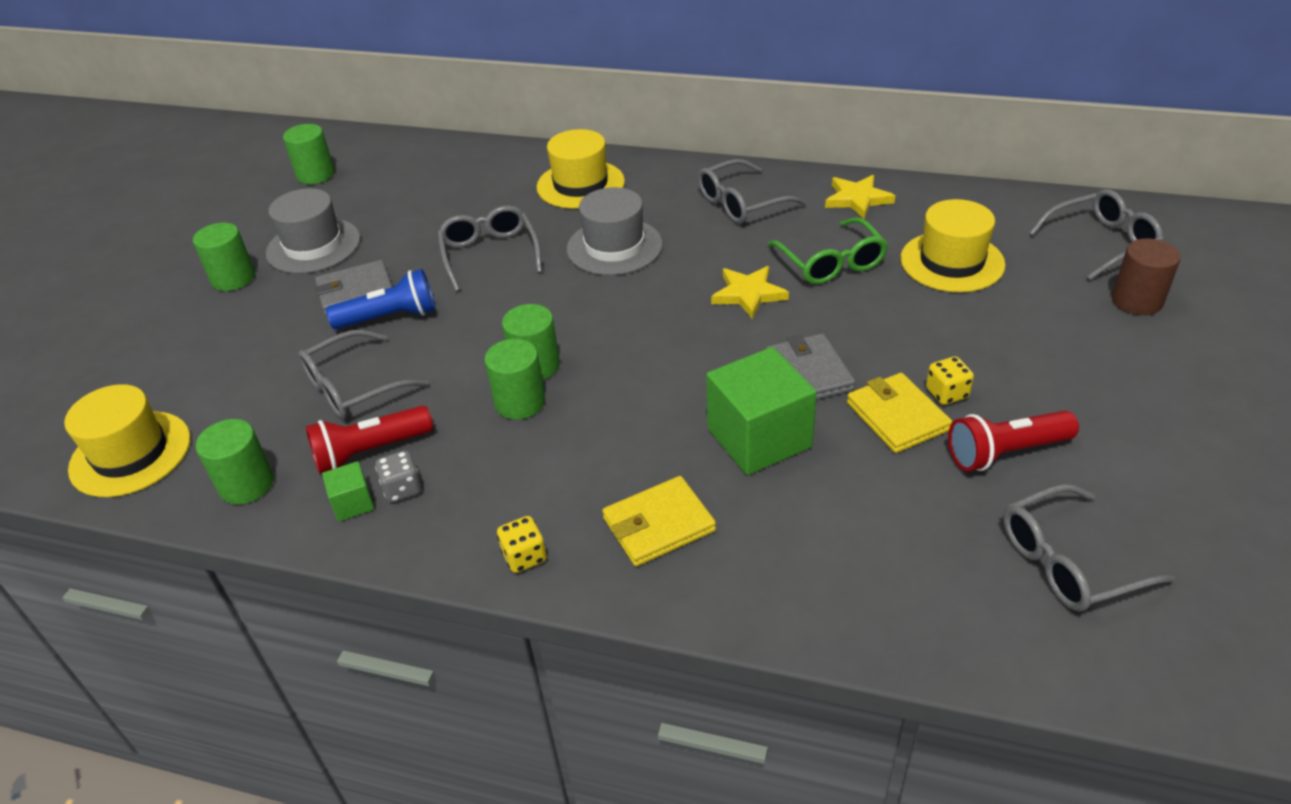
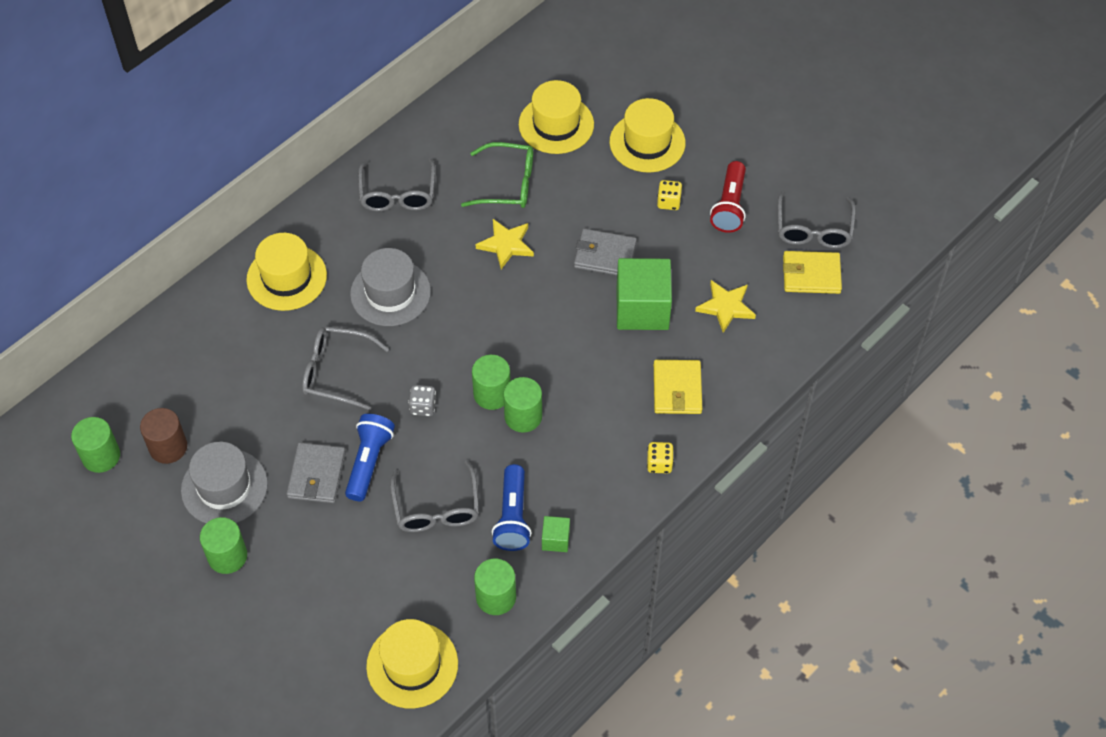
camera: 65 degrees left, 15 degrees up
red flashlight [306,406,433,475] -> blue flashlight [492,464,532,551]
grey dice [375,450,422,502] -> grey dice moved to [408,385,436,416]
yellow star [825,175,895,219] -> yellow star moved to [695,280,756,333]
yellow wallet [847,373,952,453] -> yellow wallet moved to [783,251,842,294]
grey glasses [1029,189,1164,280] -> none
brown cylinder [1112,238,1181,315] -> brown cylinder moved to [140,408,187,464]
none -> yellow hat [610,98,686,173]

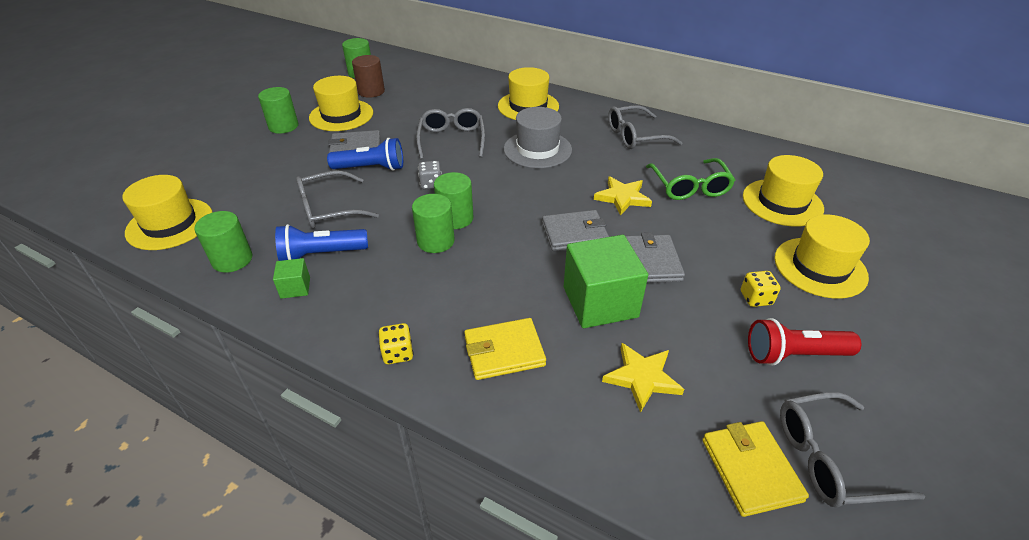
camera: 75 degrees right, 15 degrees down
grey hat [181,442,268,523] -> yellow hat [309,76,373,131]
none -> grey wallet [542,210,609,251]

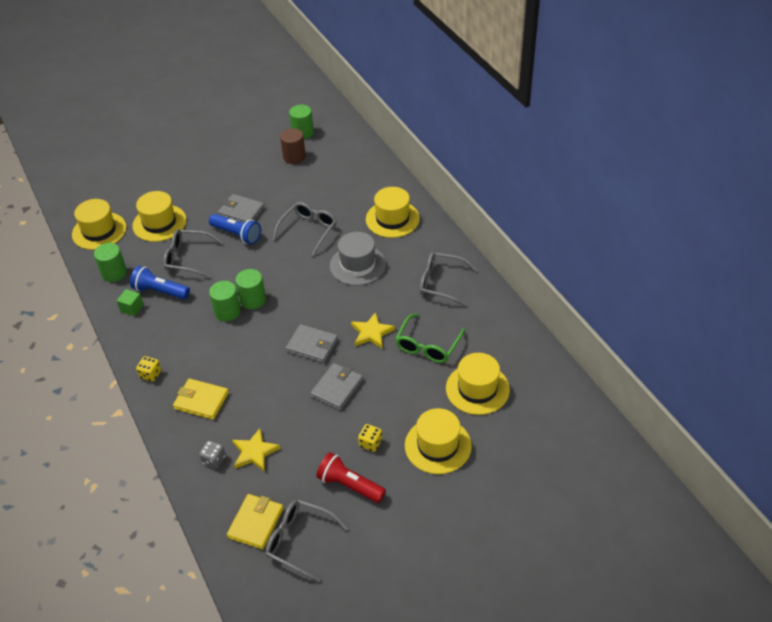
camera: 35 degrees right, 5 degrees up
green cylinder [258,87,298,134] -> none
yellow hat [309,76,373,131] -> yellow hat moved to [132,191,186,242]
grey dice [418,161,442,190] -> grey dice moved to [199,441,226,469]
green cube [564,235,648,328] -> none

